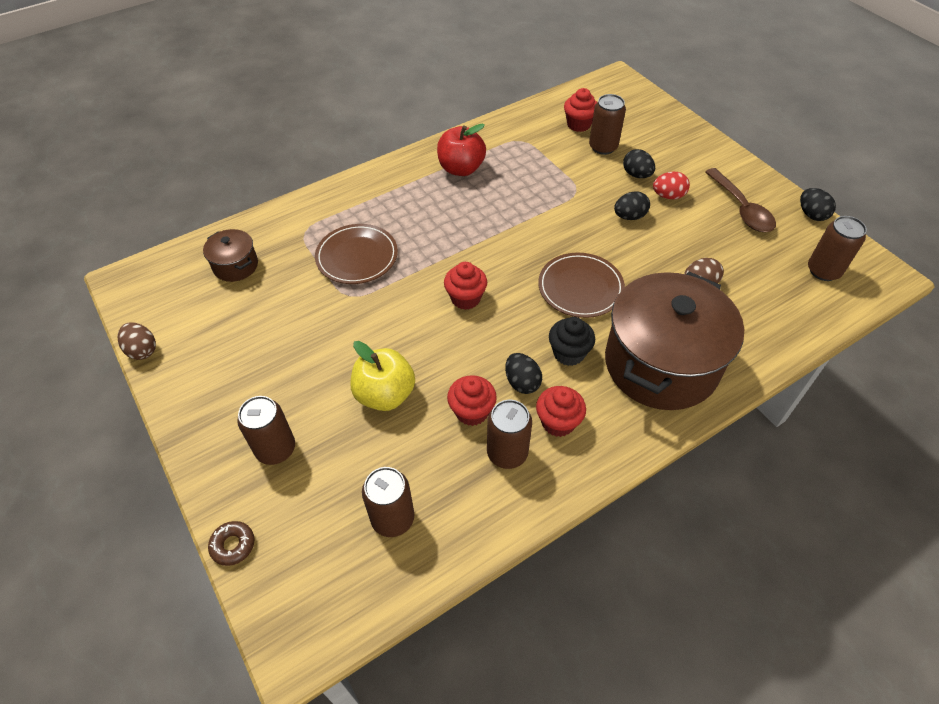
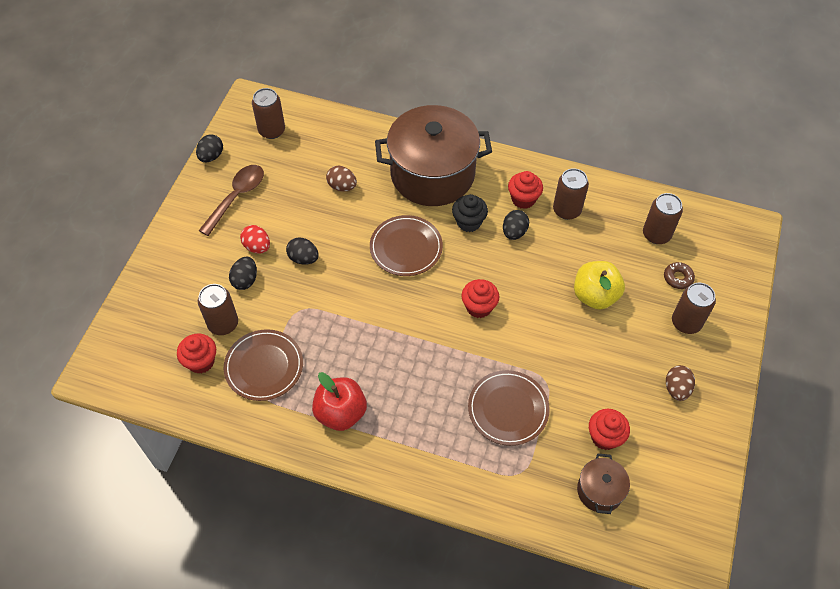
camera: 130 degrees left, 5 degrees up
brown egg [117,322,156,360] -> brown egg moved to [666,365,695,401]
brown donut [208,521,254,566] -> brown donut moved to [664,262,695,289]
red cupcake [447,375,497,426] -> red cupcake moved to [589,409,630,450]
none -> brown plate [224,329,303,401]

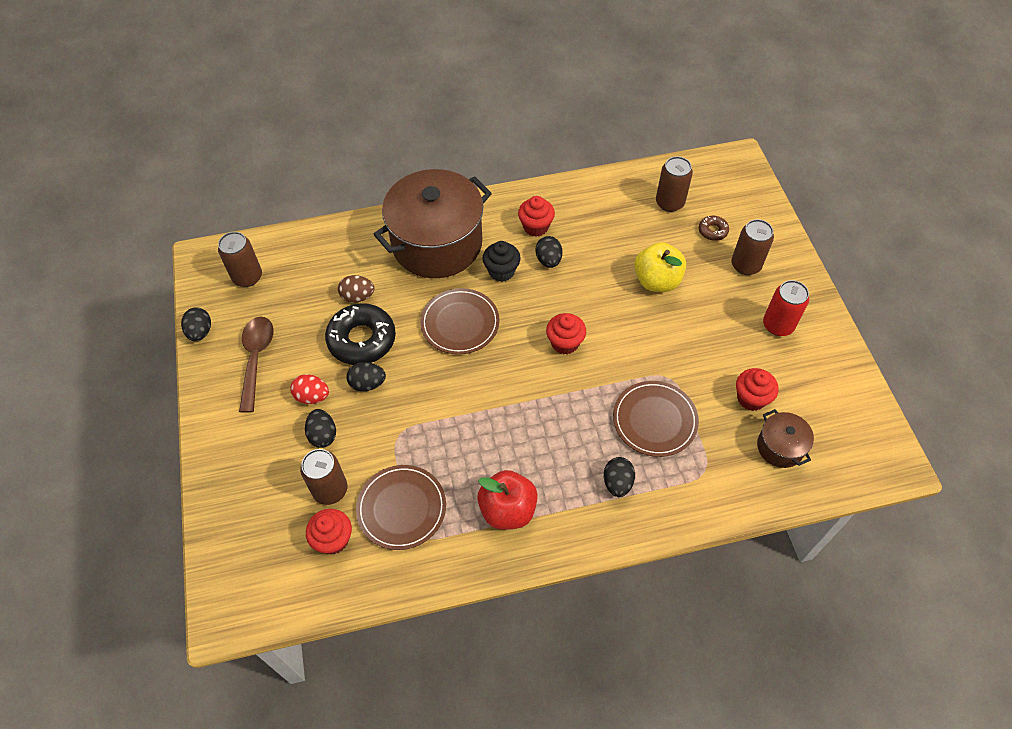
camera: 30 degrees left, 0 degrees up
brown can [553,168,589,220] -> none
brown egg [666,365,695,401] -> red can [763,280,809,336]
none -> black donut [325,303,396,365]
none -> black egg [604,457,635,497]

